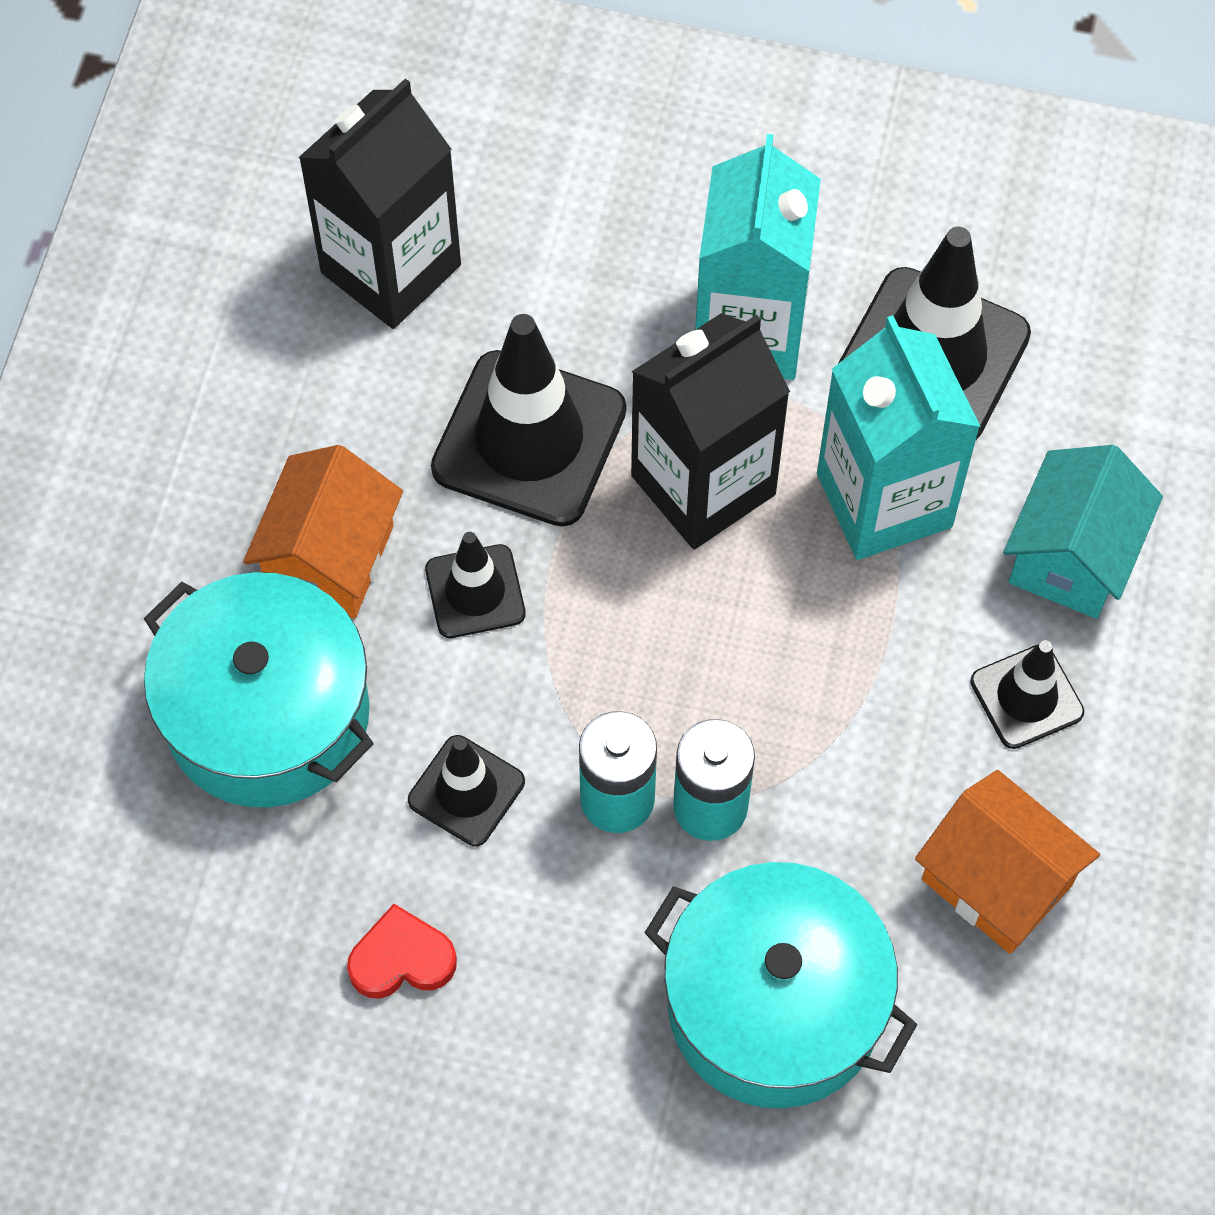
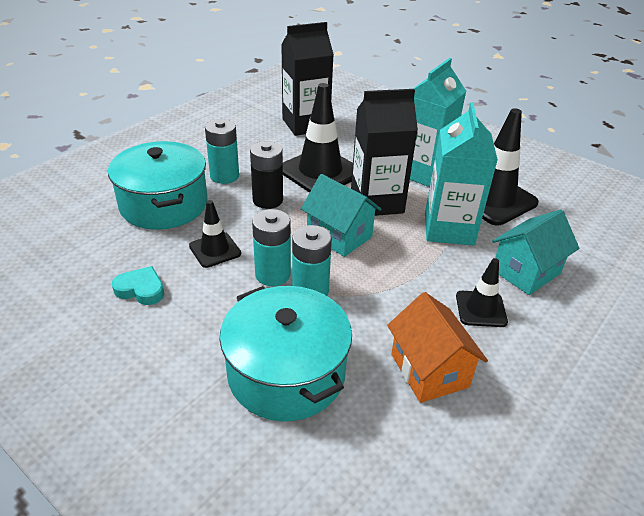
camera: 25 degrees right, 25 degrees down
orange house [243,445,403,618] -> turquoise battery [205,119,239,184]
red heart [347,904,457,999] -> turquoise heart [112,266,164,305]
black traffic cone [425,532,526,638] -> black battery [250,141,283,209]
none -> turquoise house [301,174,381,257]

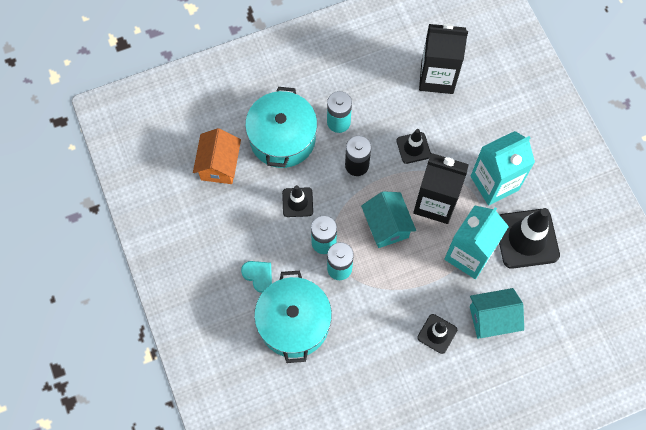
camera: 30 degrees right, 30 degrees up
turquoise heart [112,266,164,305] -> turquoise heart moved to [241,261,272,293]
black traffic cone [283,83,353,193] -> black traffic cone [396,129,431,164], size x0.54
orange house [387,292,488,403] -> orange house moved to [193,128,241,184]

